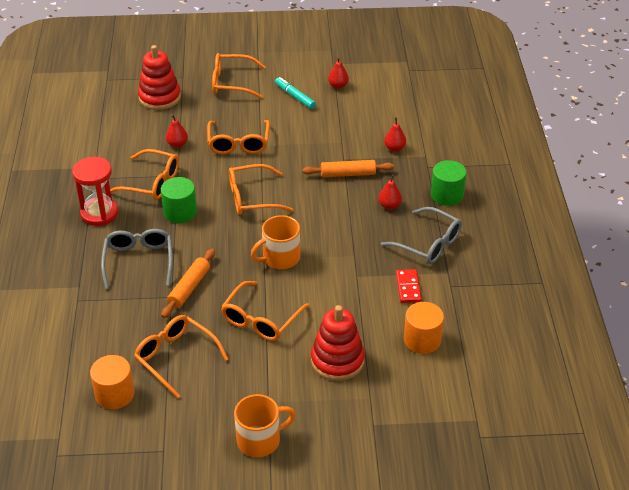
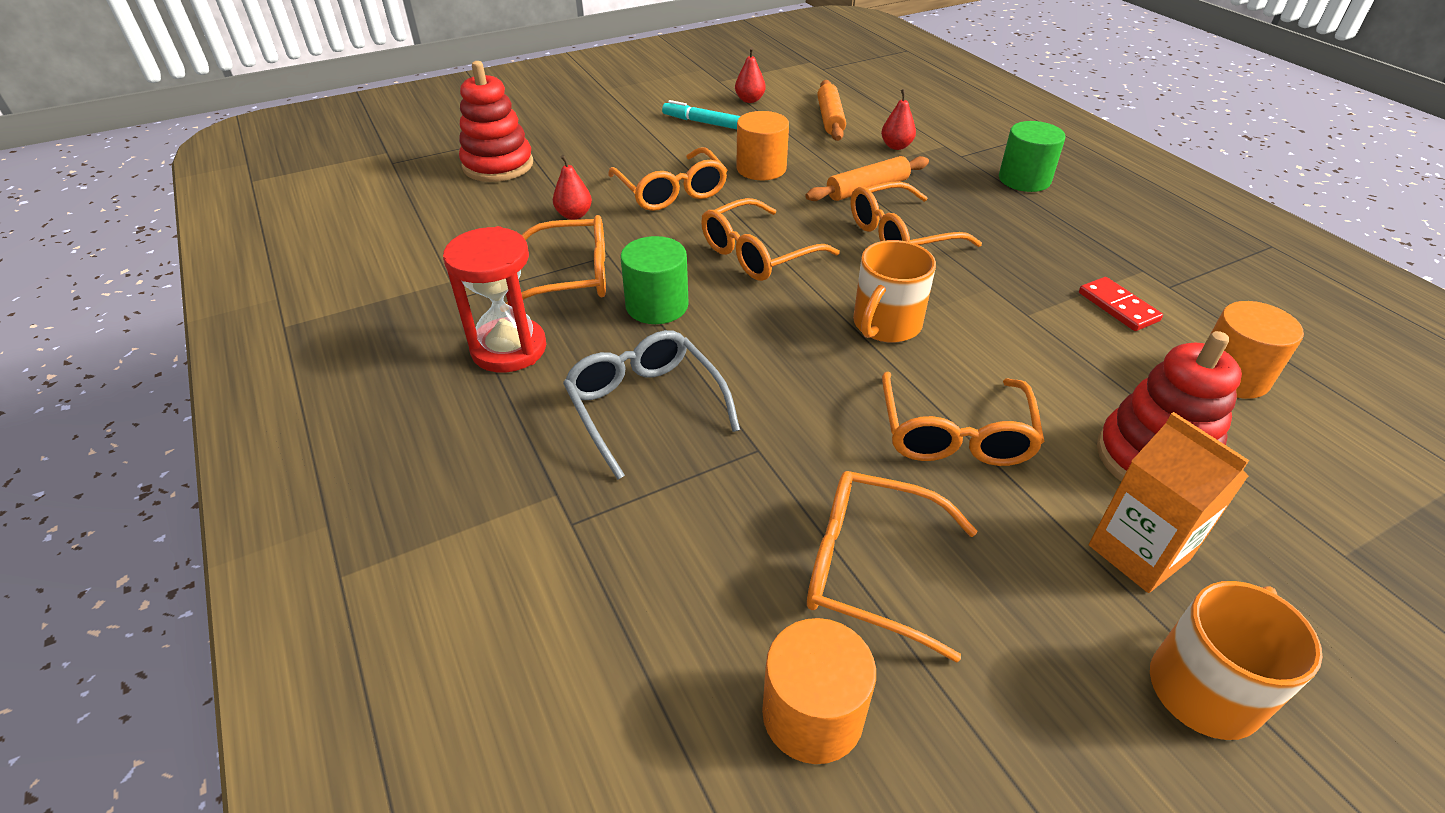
camera: 25 degrees left, 0 degrees up
orange rolling pin [161,249,215,318] -> orange rolling pin moved to [817,80,846,141]
orange glasses [212,53,265,99] -> orange glasses moved to [851,181,982,247]
red pear [378,174,402,210] -> none
grey glasses [381,207,462,264] -> none
none -> orange cylinder [736,111,789,180]
none -> orange carton [1089,412,1249,593]

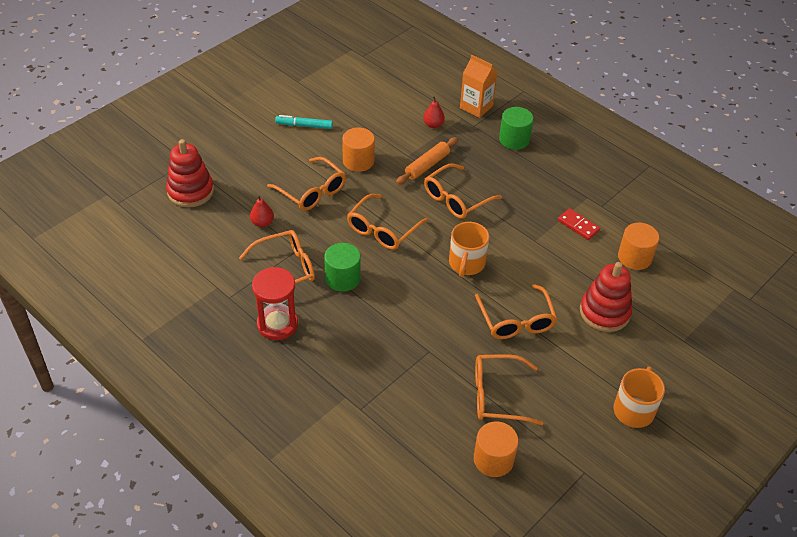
camera: 20 degrees left, 5 degrees up
grey glasses [563,330,740,480] -> none
red pear [735,47,766,103] -> none
orange rolling pin [817,80,846,141] -> none
orange carton [1089,412,1249,593] -> orange carton moved to [460,55,498,118]

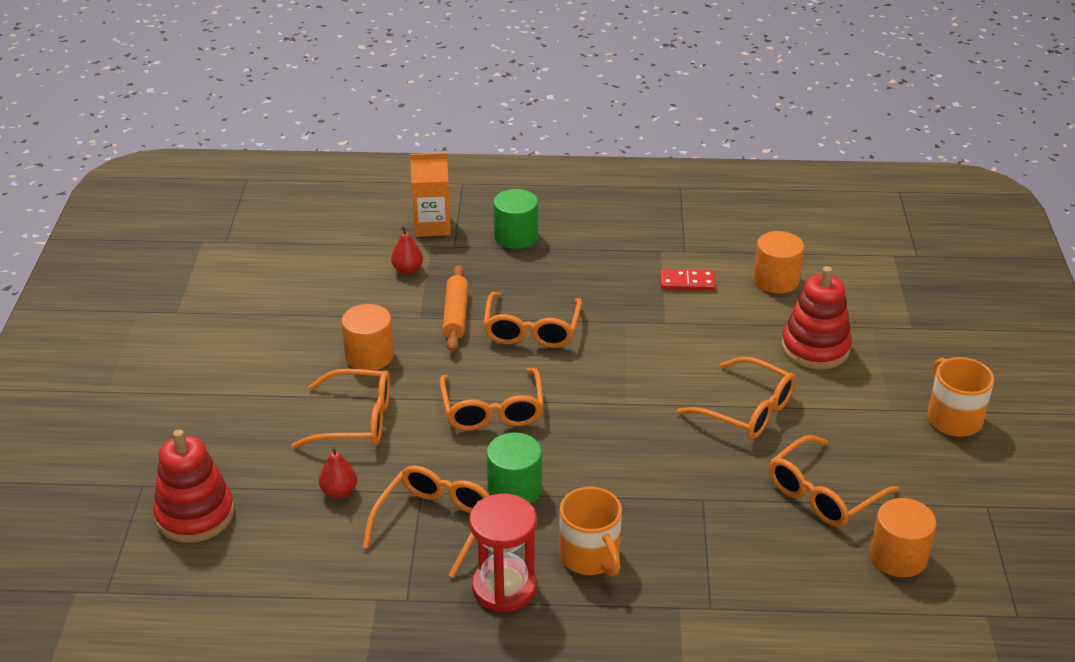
camera: 40 degrees left, 10 degrees down
turquoise marker [275,115,333,129] -> none
orange mug [449,222,489,277] -> orange mug moved to [559,487,622,576]

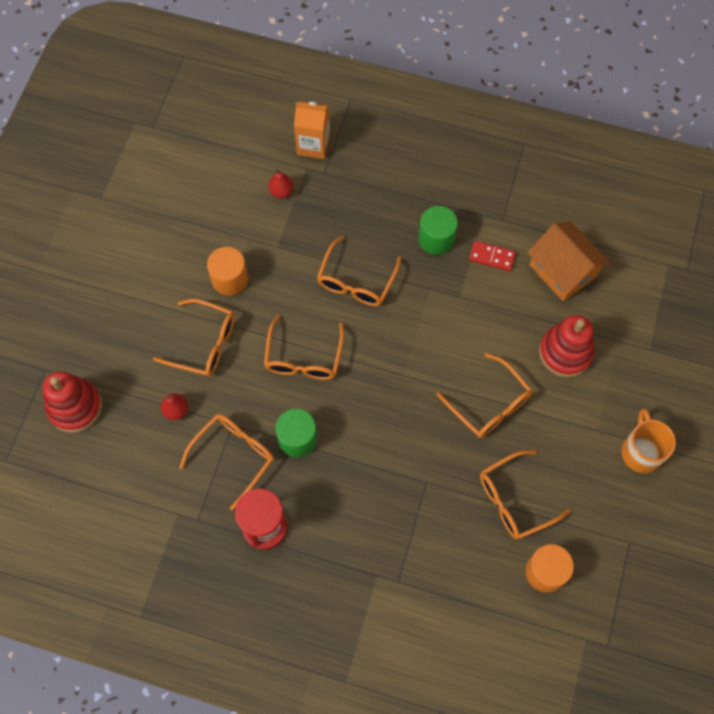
camera: 15 degrees right, 30 degrees up
orange rolling pin [442,265,468,352] -> none
green cylinder [493,189,538,249] -> green cylinder moved to [418,206,458,255]
orange mug [559,487,622,576] -> none
orange cylinder [753,231,804,294] -> orange house [528,221,610,302]

